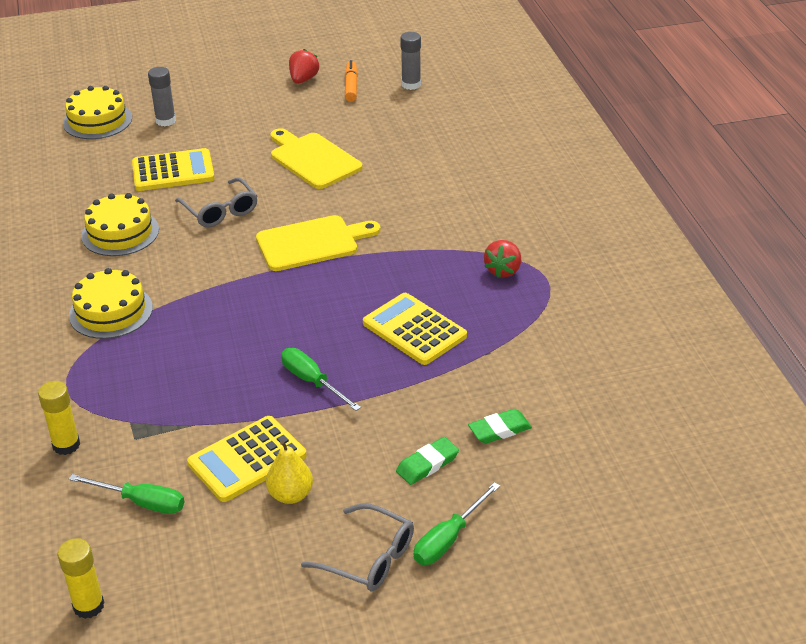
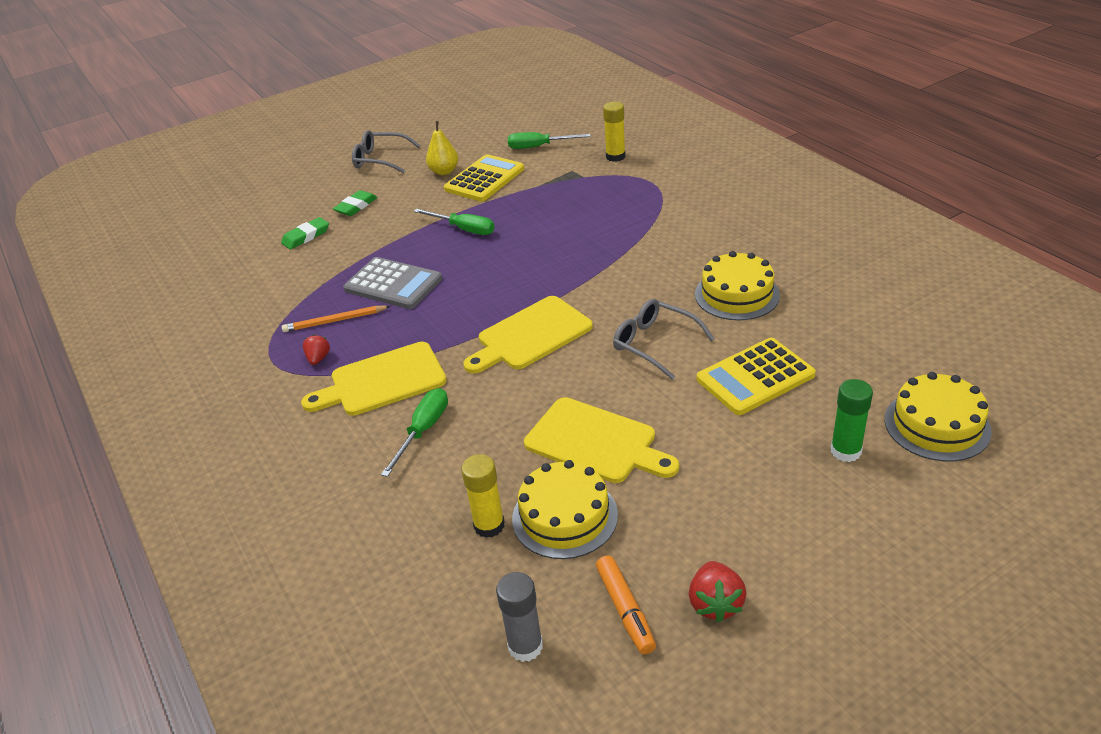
camera: 165 degrees right, 0 degrees up
yellow glue stick [58,538,104,619] -> yellow glue stick moved to [461,454,505,538]
yellow cake [69,268,153,339] -> yellow cake moved to [512,460,618,559]
grey glue stick [148,67,176,126] -> green glue stick [831,379,873,462]
yellow calculator [363,293,467,365] -> grey calculator [343,257,442,309]
green screwdriver [413,482,500,565] -> green screwdriver moved to [381,388,448,477]
red strawberry [484,240,521,278] -> red strawberry [303,335,330,365], size x0.65
none -> orange pencil [282,306,391,332]
none -> yellow cutting board [301,342,447,416]

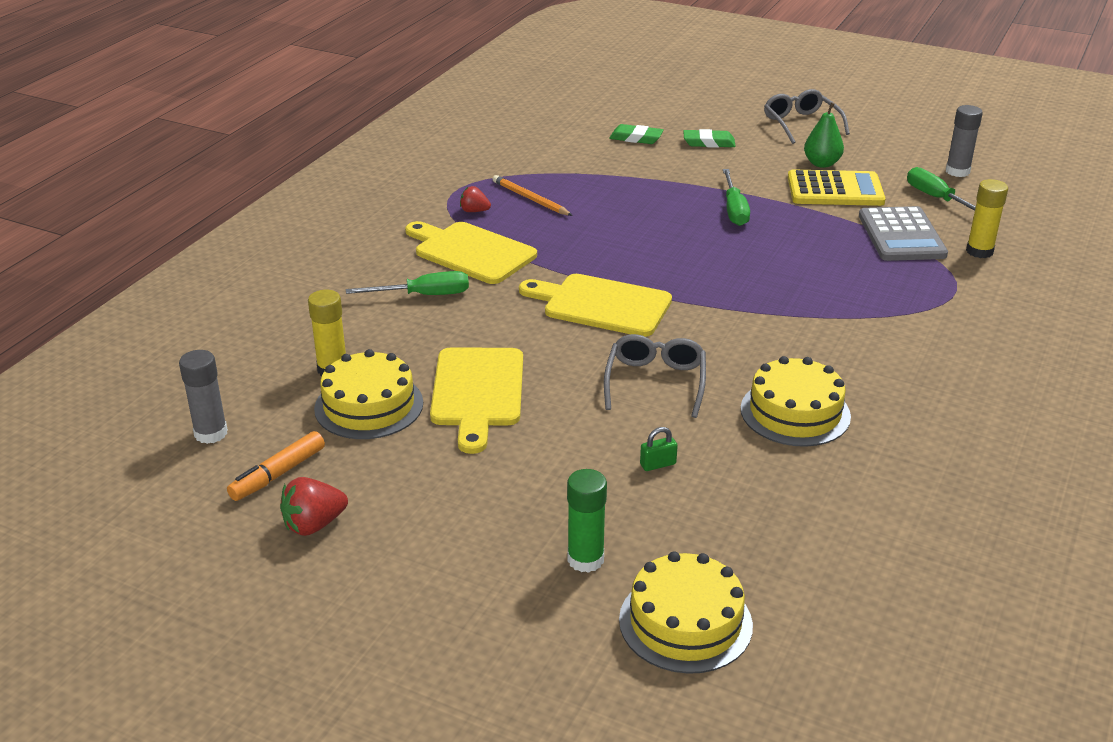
camera: 55 degrees right, 5 degrees down
red strawberry [303,335,330,365] -> red strawberry turned 135 degrees counterclockwise [460,186,491,212]
grey calculator [343,257,442,309] -> grey calculator moved to [859,206,948,261]
yellow pear [426,121,458,175] -> green pear [804,102,844,168]
yellow calculator [697,338,816,415] -> green padlock [640,427,678,471]
none -> grey glue stick [946,105,983,177]

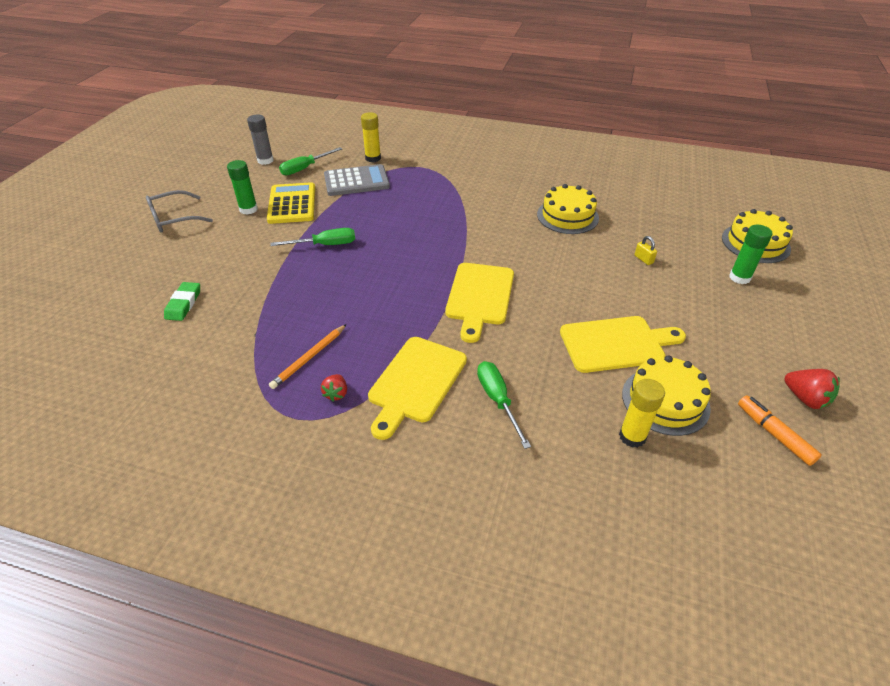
camera: 100 degrees left, 10 degrees up
grey glue stick [179,350,228,444] -> none
orange marker [227,431,325,501] -> orange marker turned 150 degrees counterclockwise [738,395,822,466]
grey glasses [604,334,706,418] -> none
green padlock [640,427,678,471] -> yellow padlock [634,236,657,265]
green eraser [683,129,736,148] -> none
green pear [804,102,844,168] -> green glue stick [227,160,258,215]

